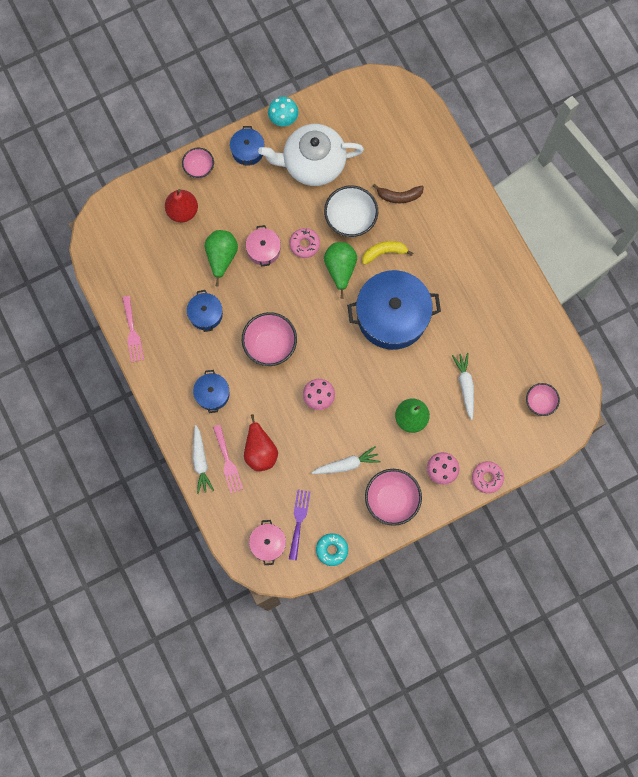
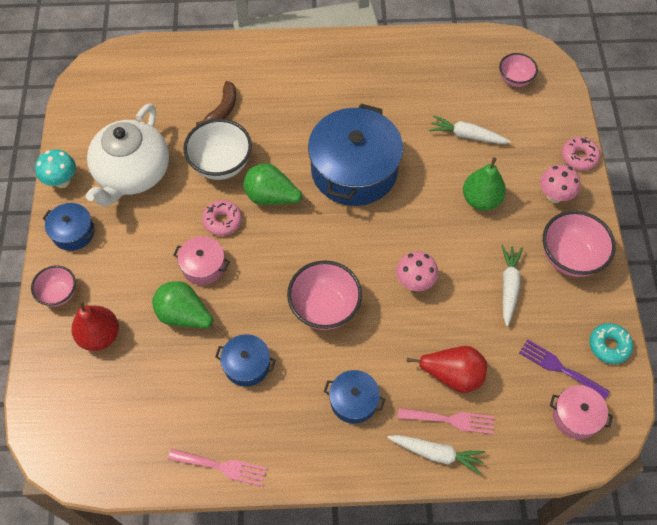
camera: 65 degrees left, 15 degrees down
yellow banana [362,241,413,265] -> none

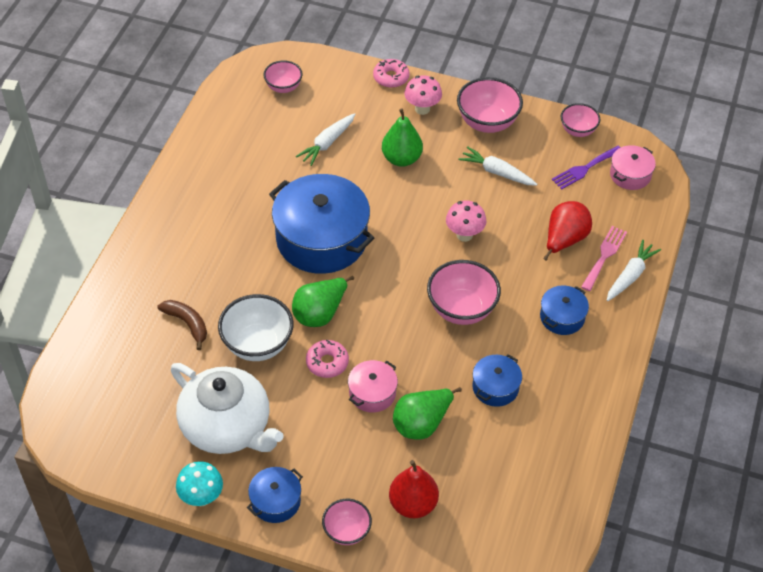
camera: 70 degrees left, 10 degrees down
pink fork [168,449,267,486] -> none
turquoise donut [589,323,633,364] -> pink bowl [561,103,601,137]

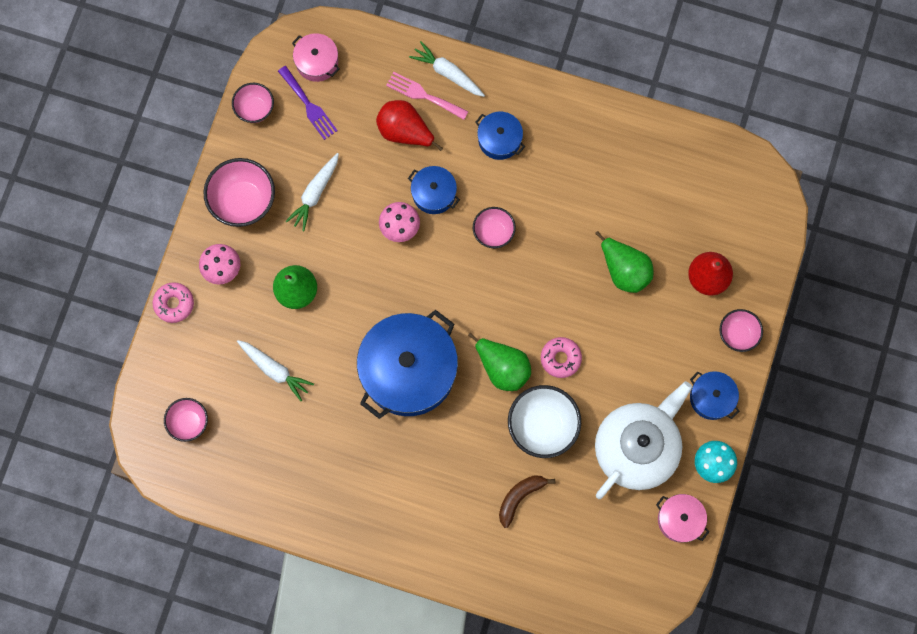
camera: 90 degrees left, 25 degrees up
pink pot [348,360,398,412] -> pink pot moved to [656,494,709,542]
pink bowl [427,260,501,325] -> pink bowl [473,207,516,248], size x0.61
blue pot [472,354,522,407] -> blue pot moved to [408,166,460,214]

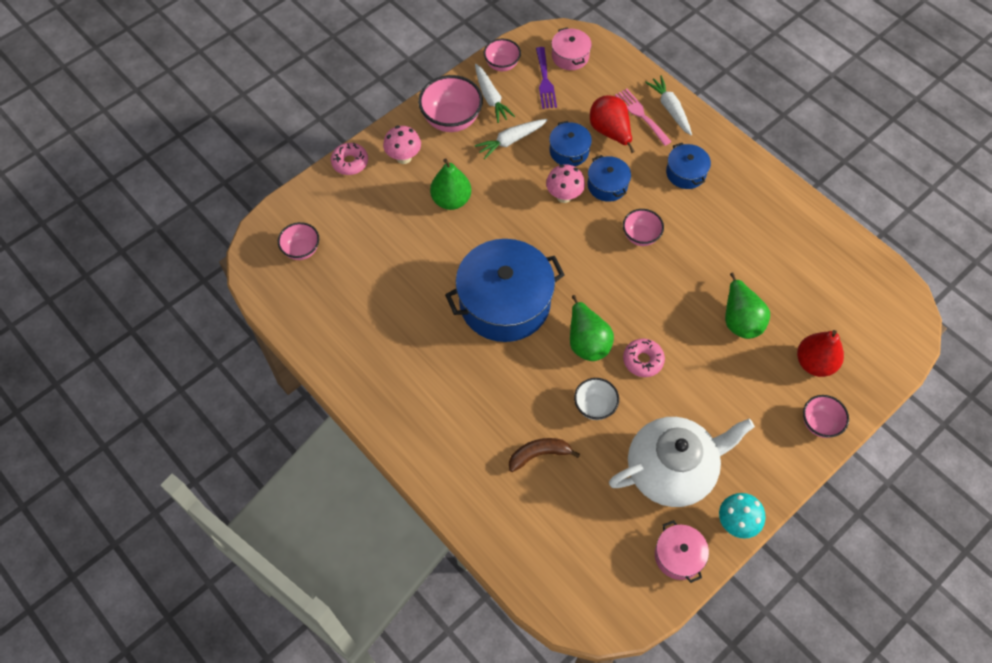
camera: 30 degrees right, 15 degrees down
white carrot [237,340,314,401] -> white carrot moved to [475,64,515,123]
white bowl [508,385,581,458] -> white bowl [574,378,619,420], size x0.61
blue pot [690,371,739,420] -> blue pot moved to [549,121,592,166]

